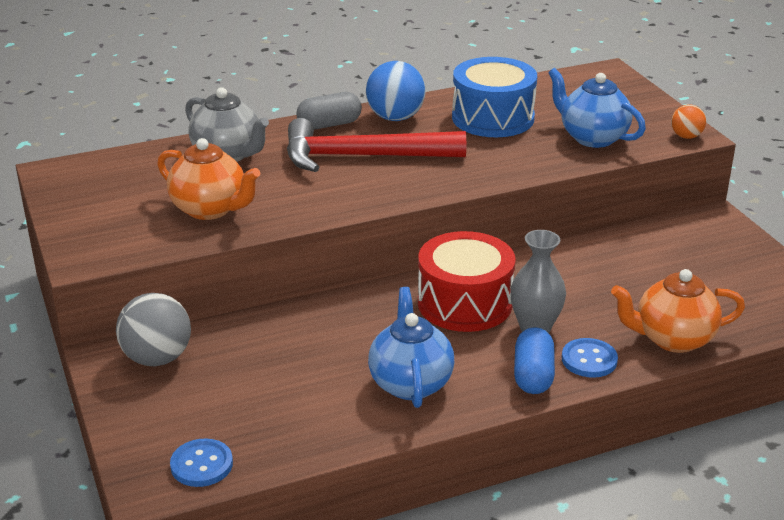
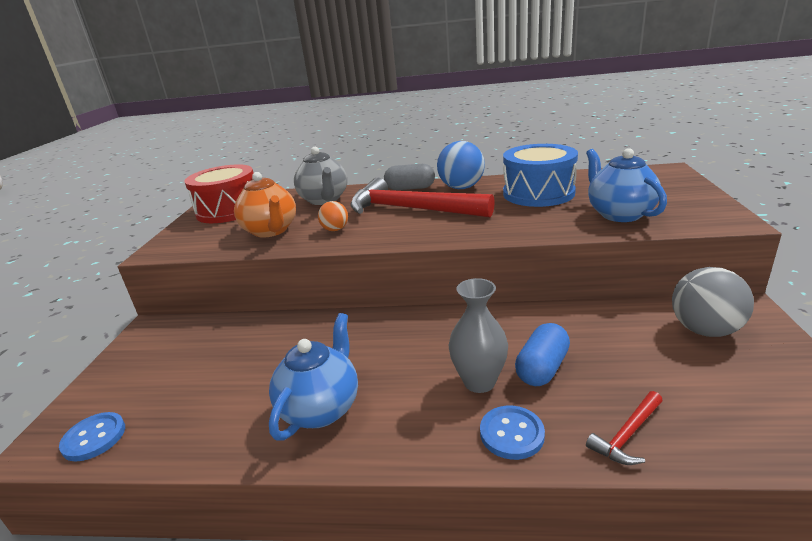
camera: 30 degrees right, 5 degrees down
grey ball [116,293,191,366] -> grey ball moved to [672,267,754,337]
red drum [418,231,515,332] -> red drum moved to [184,164,254,223]
blue capsule [514,327,555,394] -> blue capsule moved to [515,323,570,386]
orange teapot [611,269,745,353] -> red hammer [586,391,663,465]
orange ball [671,104,706,139] -> orange ball moved to [318,201,348,231]

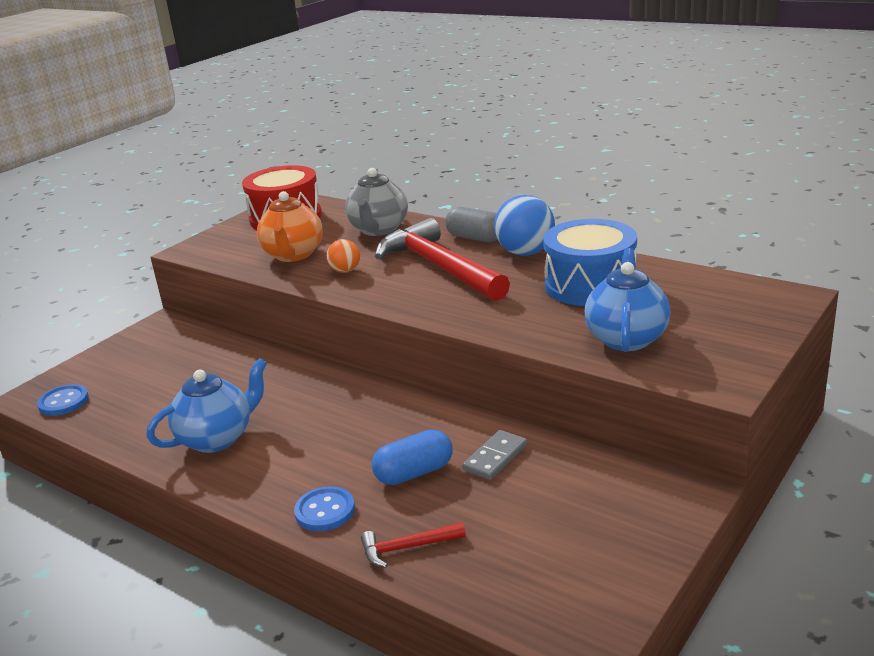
camera: 30 degrees right, 0 degrees up
grey vase [449,278,508,393] -> none
grey ball [672,267,754,337] -> none
none -> grey domino [463,430,527,480]

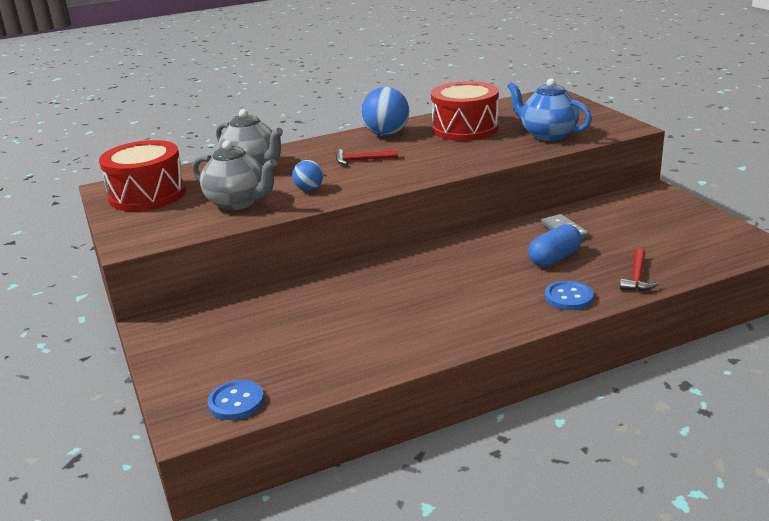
camera: 60 degrees left, 0 degrees up
blue teapot [147,358,267,453] -> none
orange teapot [257,191,323,262] -> grey teapot [192,140,277,210]
orange ball [327,239,360,273] -> blue ball [292,160,323,191]
blue capsule [372,429,453,485] -> blue capsule turned 45 degrees clockwise [528,224,582,267]
red hammer [375,218,510,301] -> red hammer [335,149,398,165], size x0.43
grey capsule [445,207,498,242] -> none
blue drum [543,219,637,306] -> red drum [431,81,499,141]

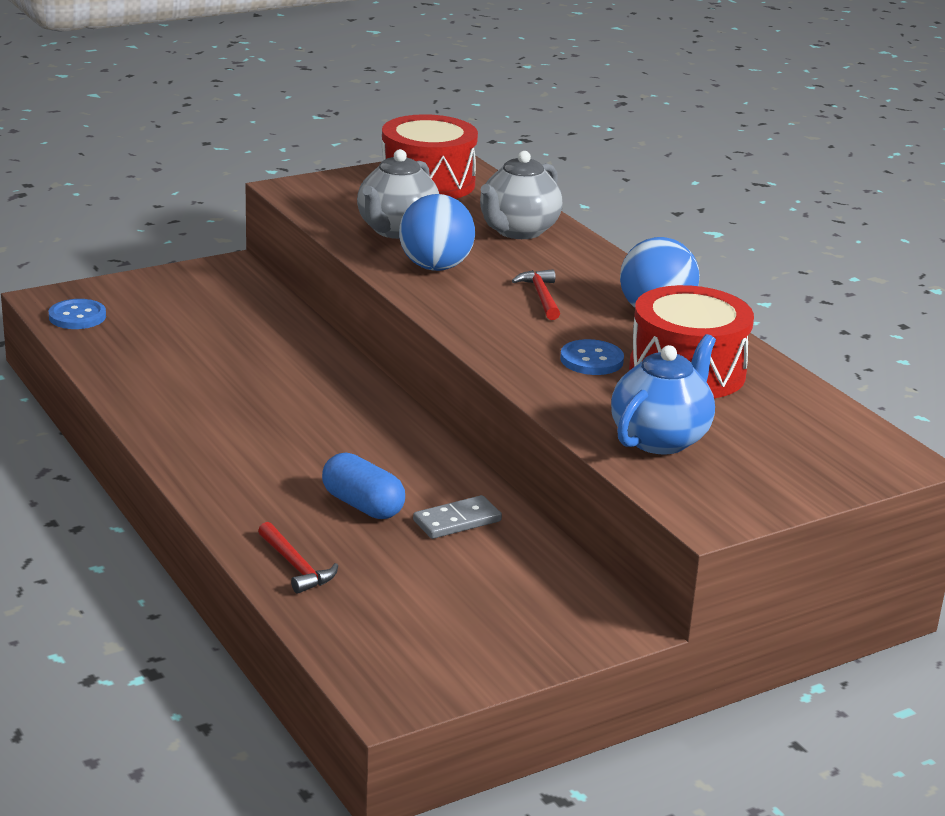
camera: 80 degrees right, 0 degrees up
blue ball [292,160,323,191] -> blue ball [399,194,475,271], size x1.79
blue button [545,281,594,310] -> blue button moved to [560,339,624,375]
red hammer [620,248,659,291] -> red hammer turned 135 degrees counterclockwise [258,522,338,594]

